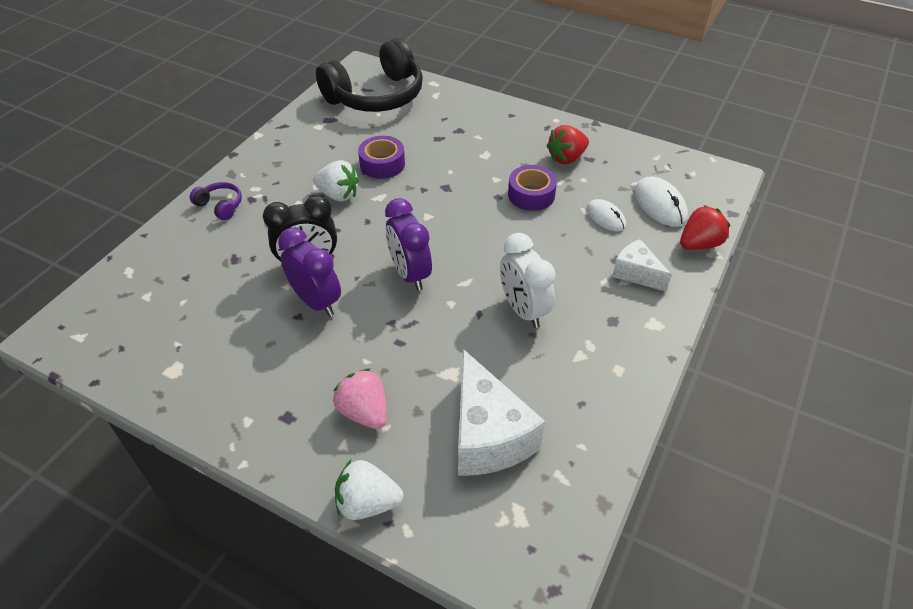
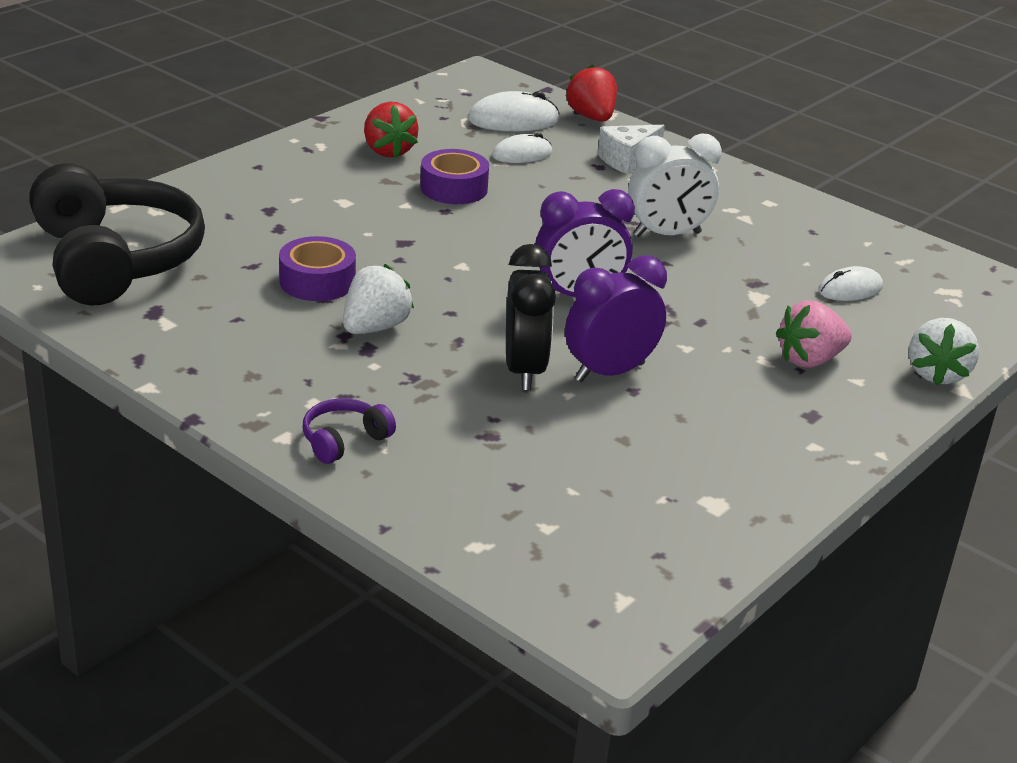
camera: 80 degrees left, 15 degrees down
white cheese [458,349,545,476] -> white mouse [818,266,883,301]

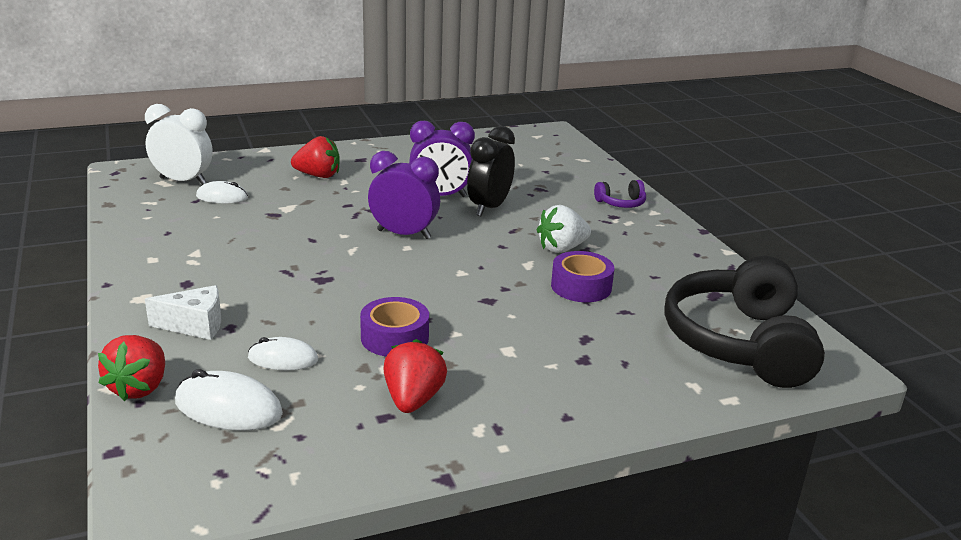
camera: 150 degrees left, 5 degrees down
white clock [628,133,722,237] -> white clock moved to [145,104,213,185]
pink strawberry [776,300,852,368] -> red strawberry [291,136,340,178]
white strawberry [909,318,979,386] -> none

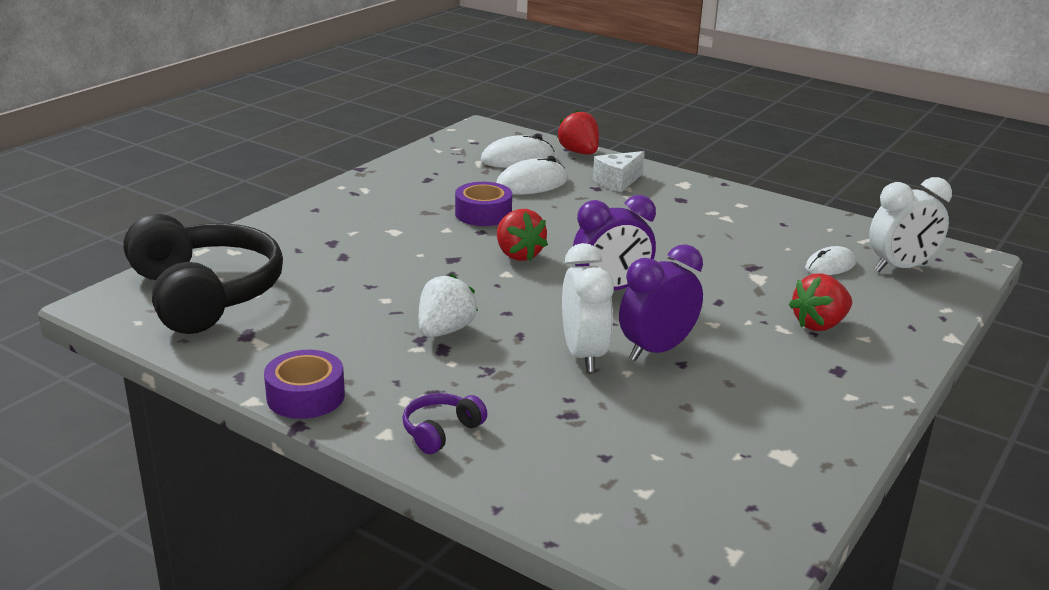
camera: 145 degrees right, 0 degrees up
white mouse [248,337,318,370] -> white mouse [496,156,568,195], size x1.50
red strawberry [384,339,447,413] -> red strawberry moved to [497,209,548,261]
black clock [467,126,515,216] -> white clock [562,243,614,372]
purple tape [551,251,614,302] -> purple tape moved to [264,350,345,419]

